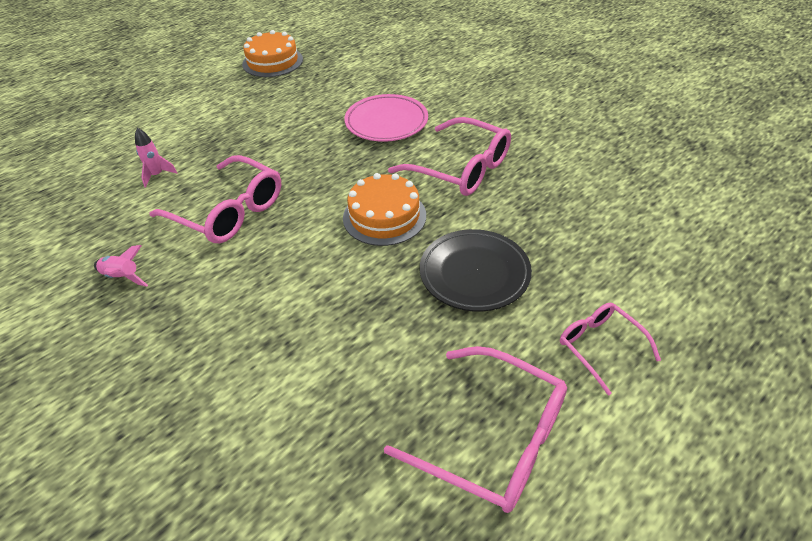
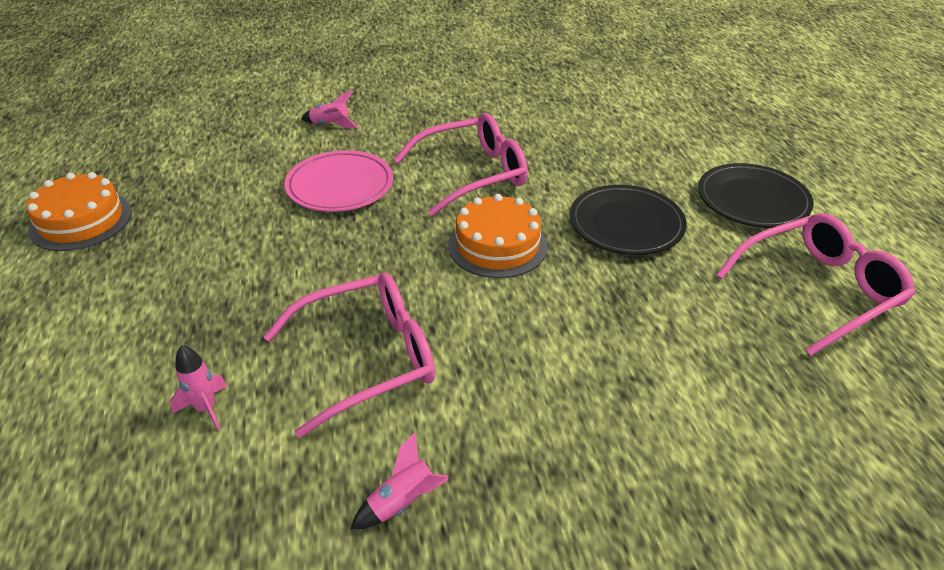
camera: 60 degrees left, 5 degrees down
pink glasses [560,302,661,396] -> black plate [698,163,814,228]
none -> pink rocket [301,91,358,129]

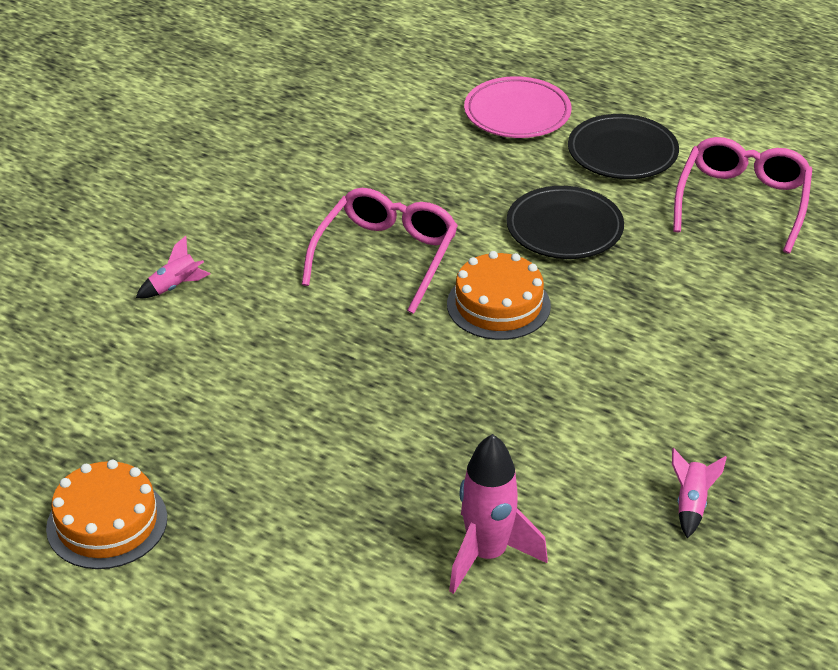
camera: 45 degrees left, 0 degrees up
pink rocket [170,345,227,430] -> pink rocket [449,434,548,594], size x1.92
pink glasses [263,273,435,438] -> none
pink plate [284,150,393,212] -> pink plate moved to [464,76,572,138]

